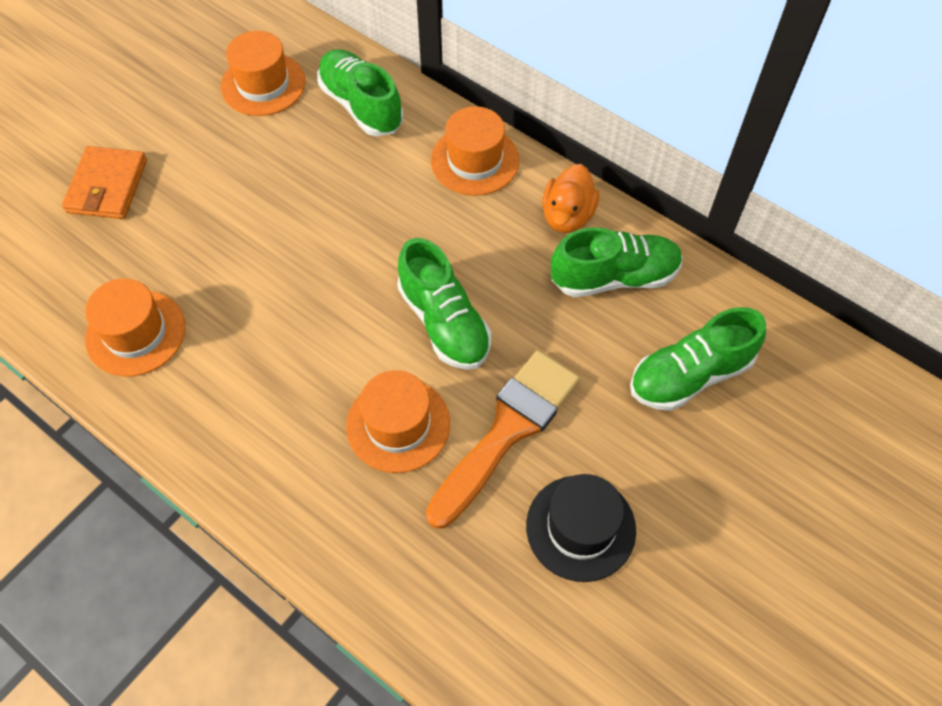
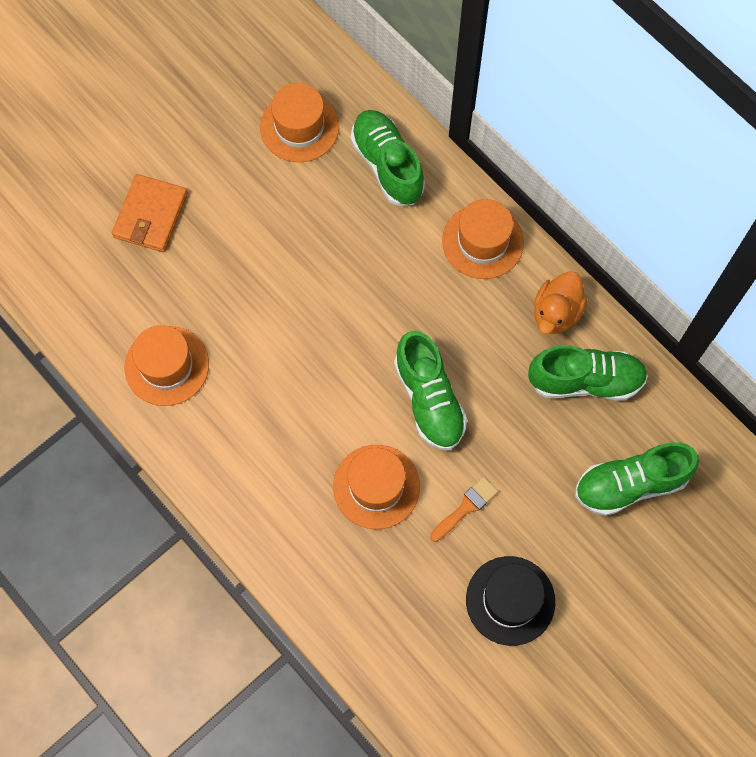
camera: 10 degrees right, 10 degrees up
orange brush [426,350,580,529] -> orange brush [430,477,498,542], size x0.46

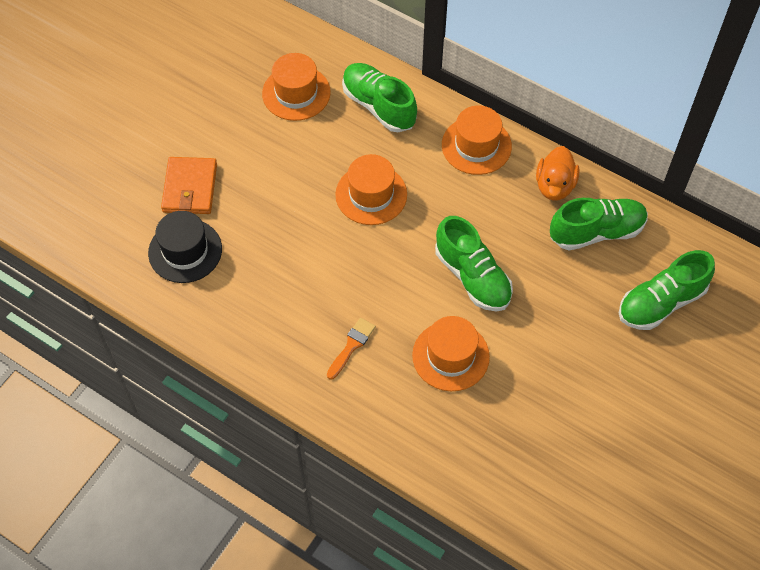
camera: 15 degrees left, 10 degrees down
orange hat [125,325,209,406] -> orange hat moved to [335,154,407,225]
orange brush [430,477,498,542] -> orange brush moved to [327,318,376,380]
black hat [466,556,555,646] -> black hat moved to [148,211,222,283]

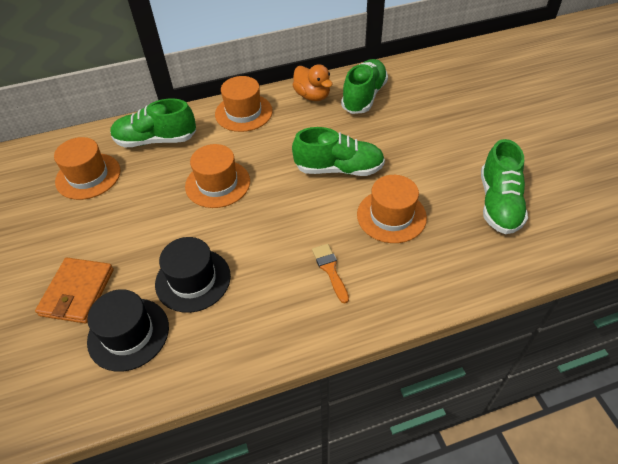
camera: 50 degrees left, 10 degrees down
orange wallet [161,157,217,214] -> orange wallet turned 60 degrees clockwise [35,258,114,324]
green shoe [619,250,715,330] -> green shoe moved to [481,139,528,234]
none -> black hat [155,237,231,313]

